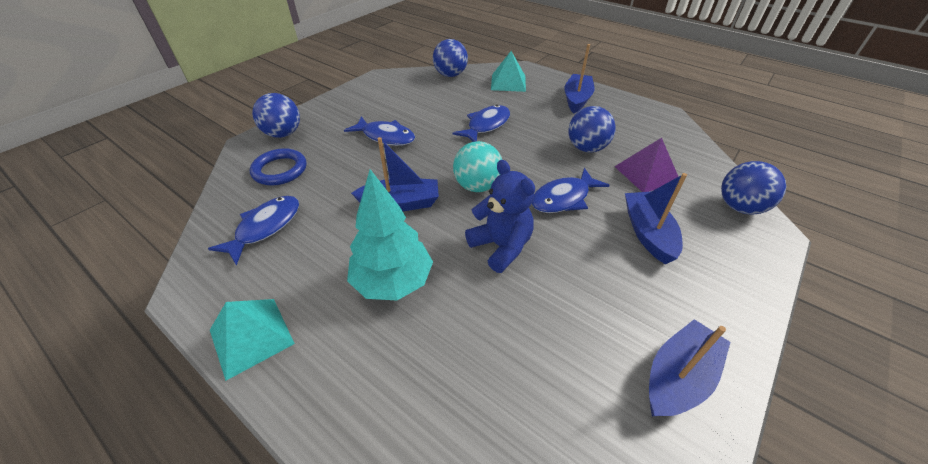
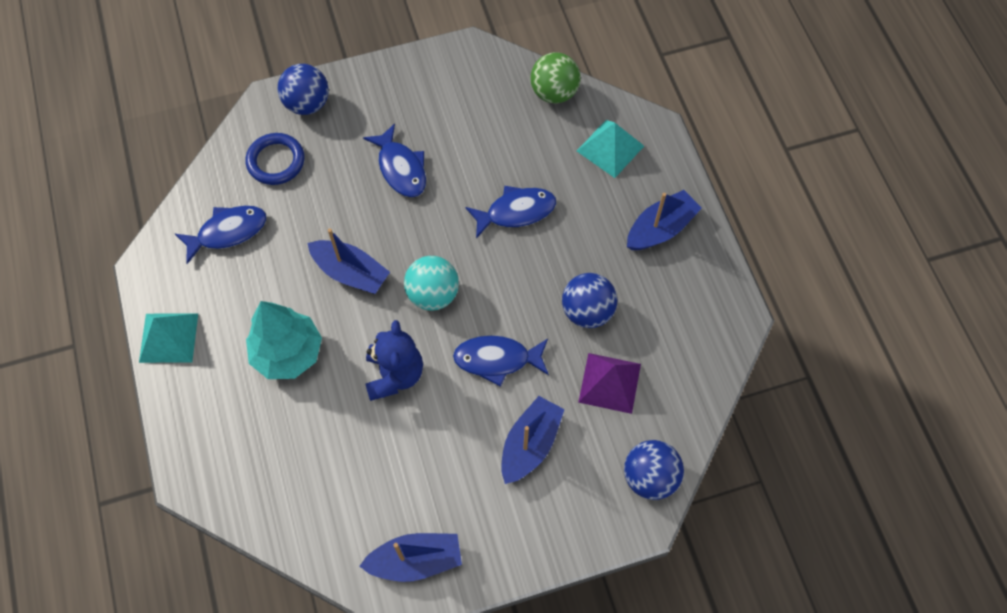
camera: 35 degrees right, 20 degrees up
blue ball [433,39,468,77] -> green ball [530,52,581,104]

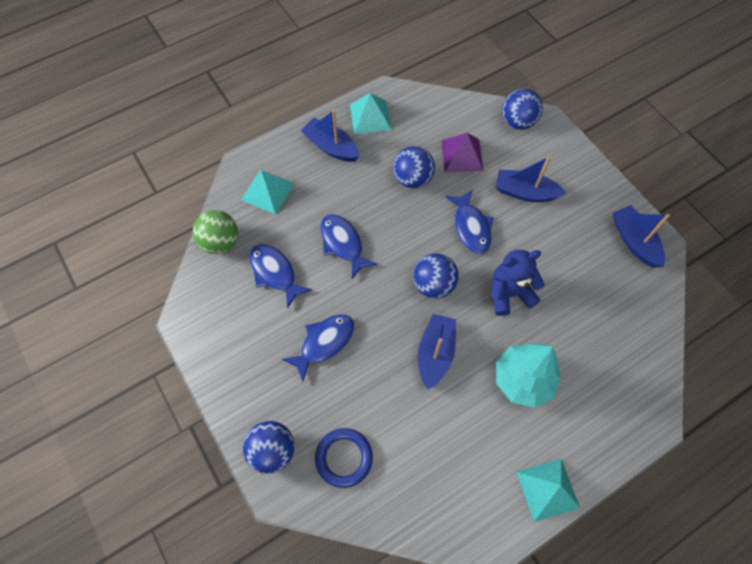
camera: 105 degrees left, 0 degrees up
blue fish [175,206,267,264] -> blue fish moved to [249,244,312,309]
turquoise ball [404,256,459,310] -> blue ball [413,253,459,299]
none -> turquoise pyramid [350,93,392,134]

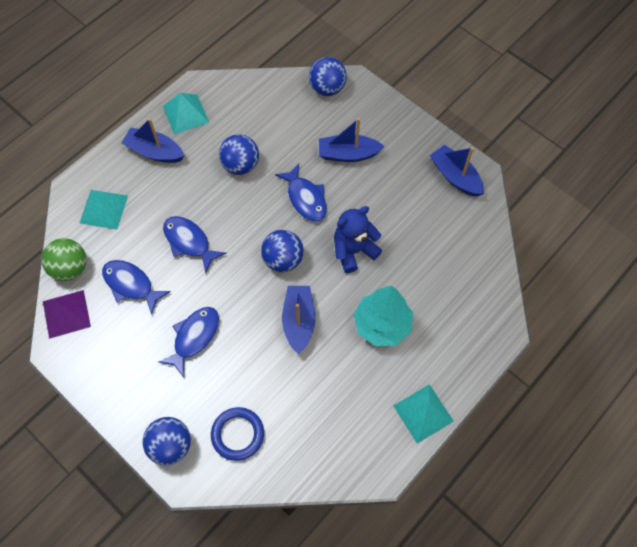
camera: 15 degrees left, 0 degrees up
purple pyramid [441,133,483,172] -> purple pyramid moved to [43,290,91,339]

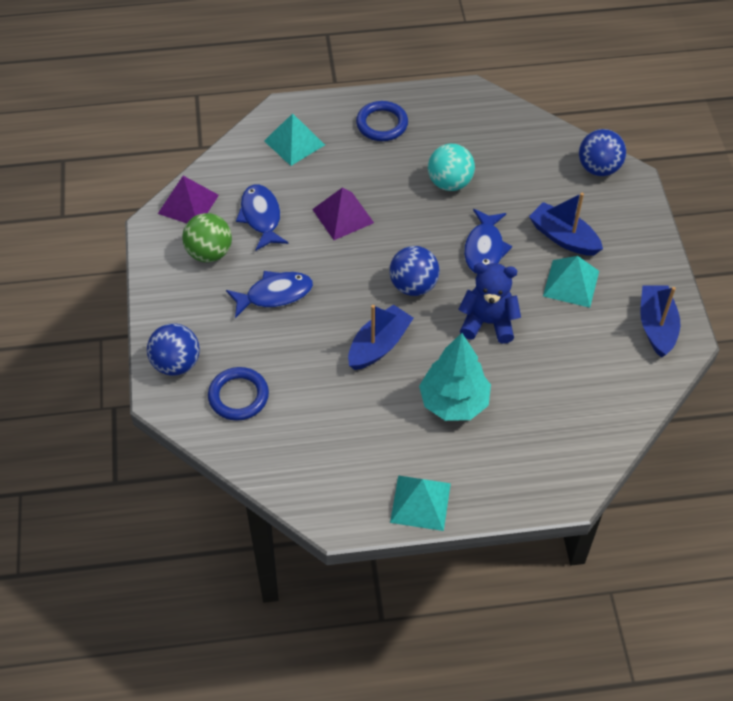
camera: 40 degrees right, 10 degrees down
green ball [41,238,87,281] -> green ball moved to [182,213,232,262]
blue boat [121,118,184,163] -> blue ring [356,101,408,141]
turquoise pyramid [163,93,209,135] -> turquoise pyramid moved to [543,256,599,308]
blue fish [163,216,226,273] -> purple pyramid [312,187,374,240]
blue ball [219,134,259,175] -> turquoise ball [428,144,475,191]

